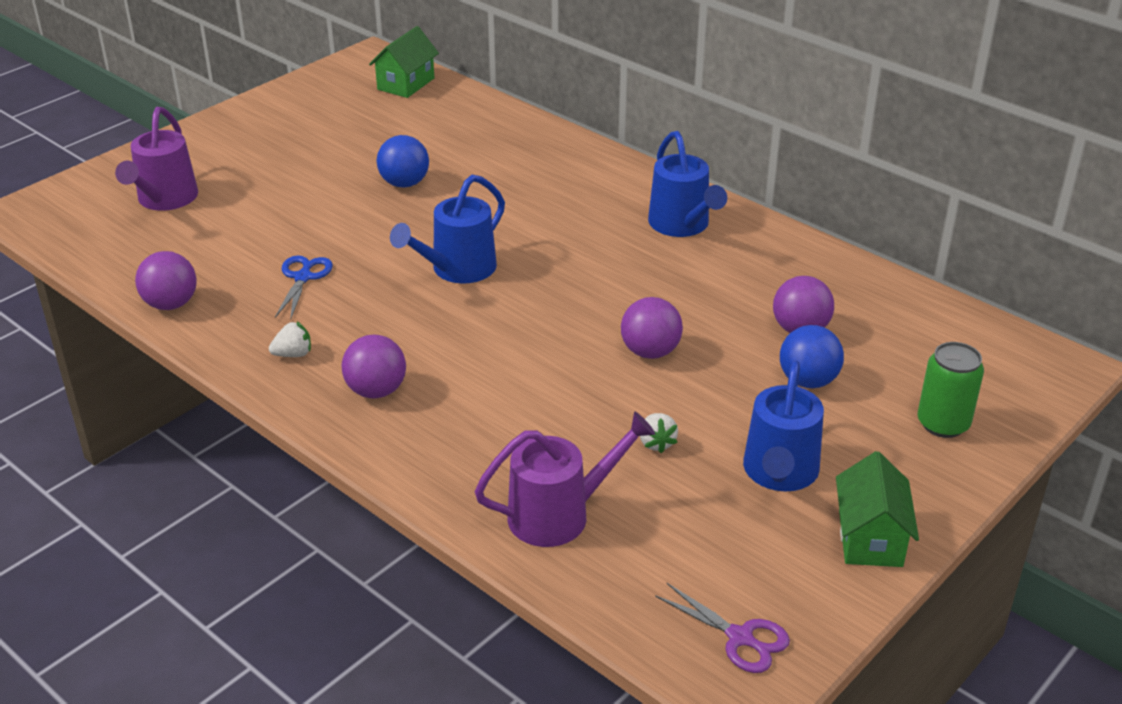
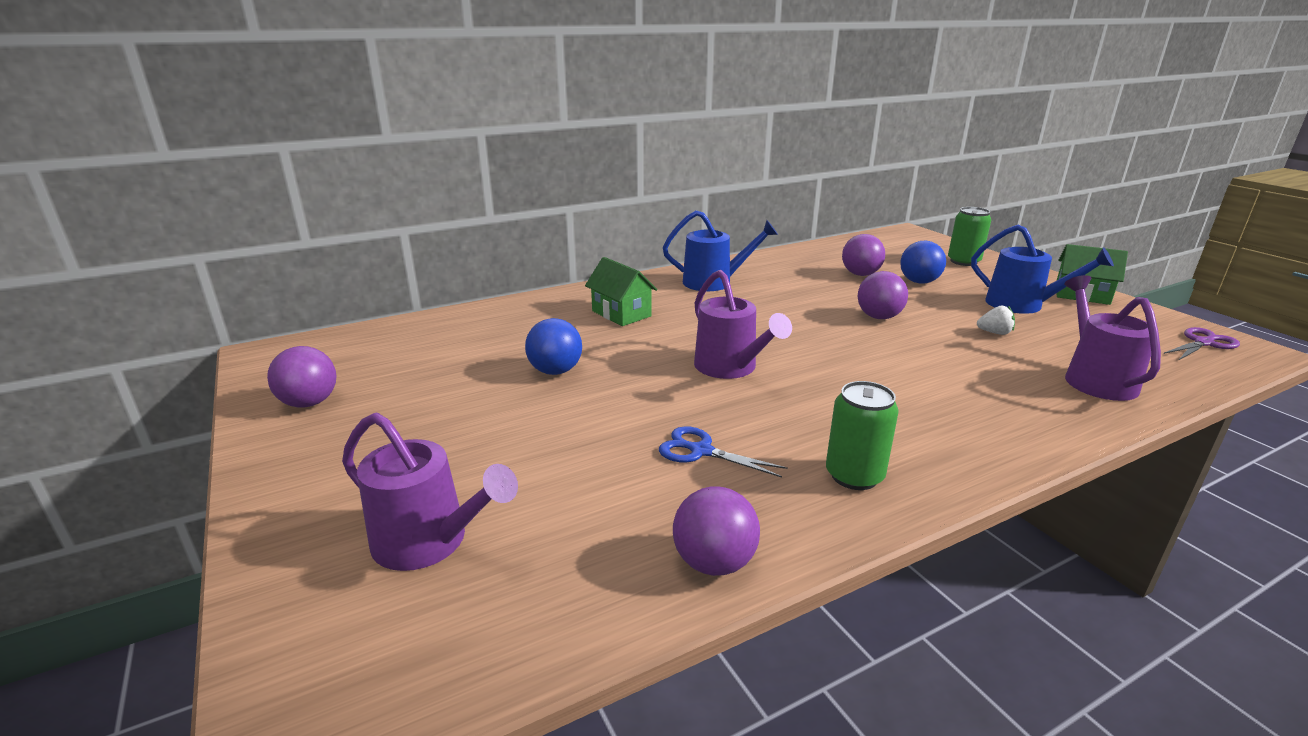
camera: 70 degrees left, 10 degrees down
white strawberry [269,322,311,357] -> green can [826,381,899,490]
purple ball [341,335,406,399] -> purple ball moved to [267,346,337,407]
green house [369,26,439,98] -> green house moved to [585,257,657,326]
blue watering can [390,175,505,284] -> purple watering can [694,270,792,379]

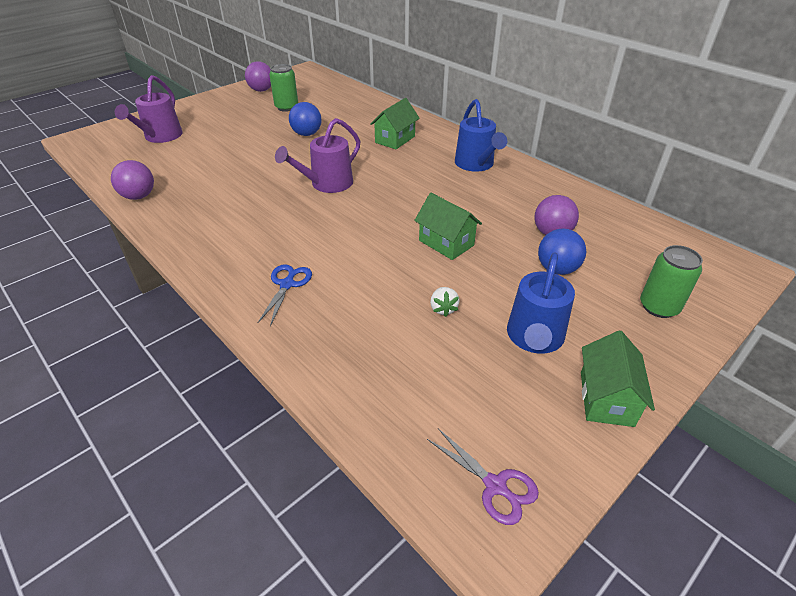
camera: 75 degrees right, 15 degrees up
blue scissors [659,426,788,478] -> blue scissors moved to [257,264,312,326]
green can [826,381,899,490] -> green can moved to [269,64,298,112]
purple ball [858,271,908,319] -> green house [414,193,482,260]
purple watering can [1065,275,1161,401] -> none

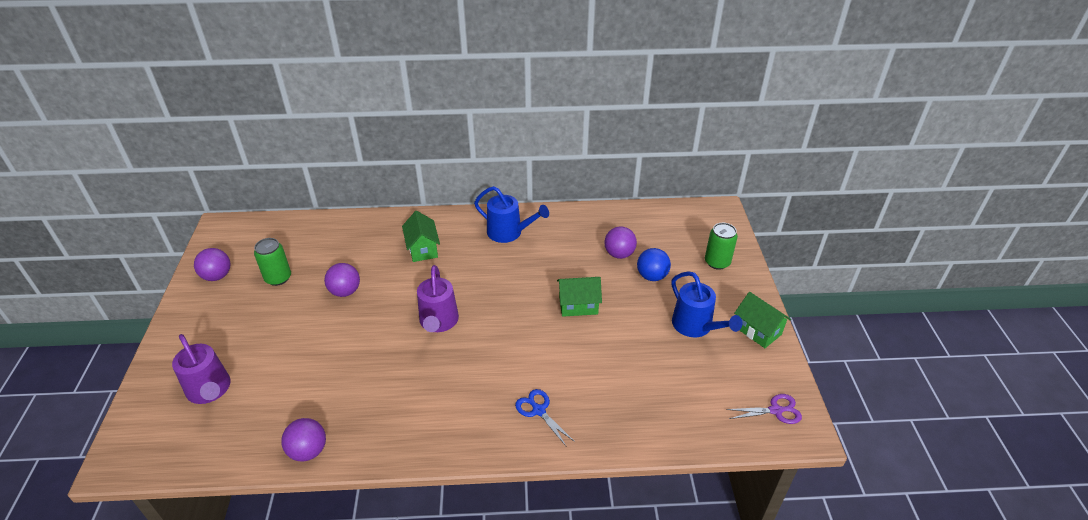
camera: 50 degrees left, 0 degrees up
blue ball [289,102,322,136] -> purple ball [324,263,360,297]
white strawberry [430,287,460,317] -> none

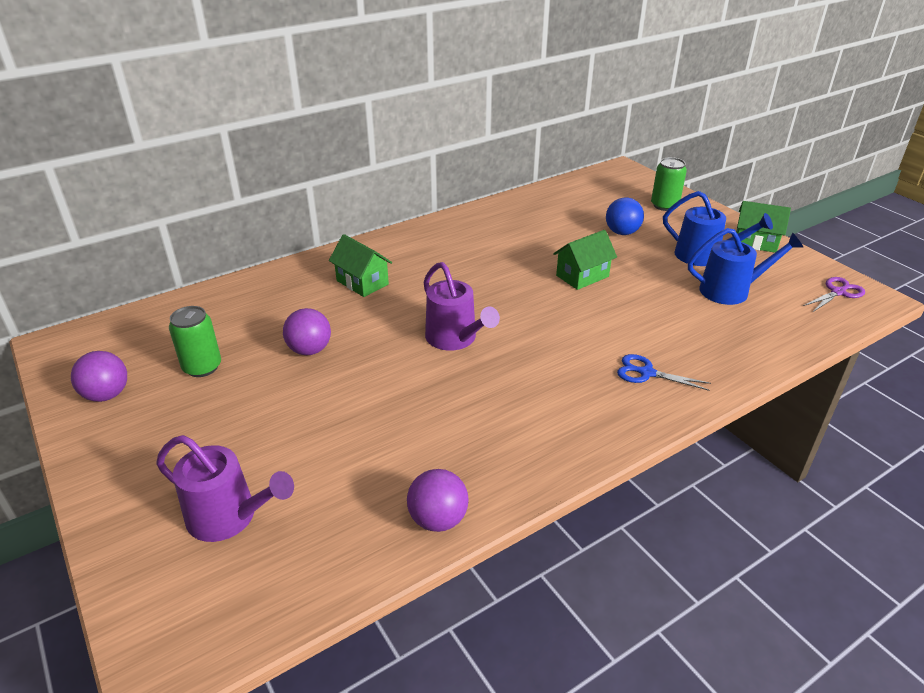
camera: 30 degrees left, 5 degrees down
blue watering can [474,186,549,243] -> blue watering can moved to [688,228,804,305]
purple ball [604,226,637,259] -> none

